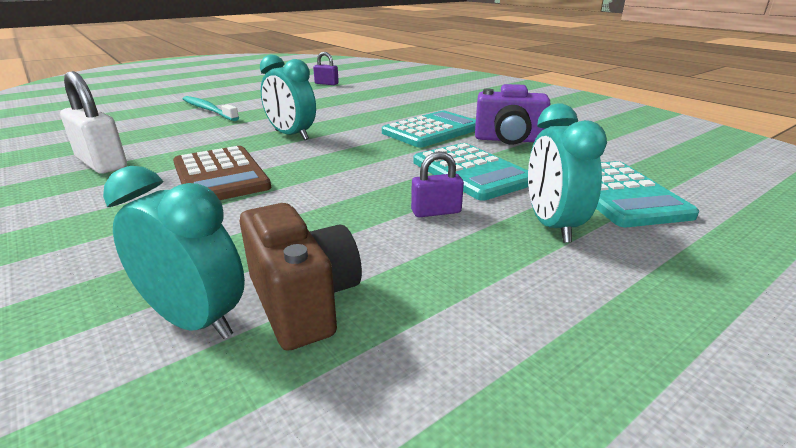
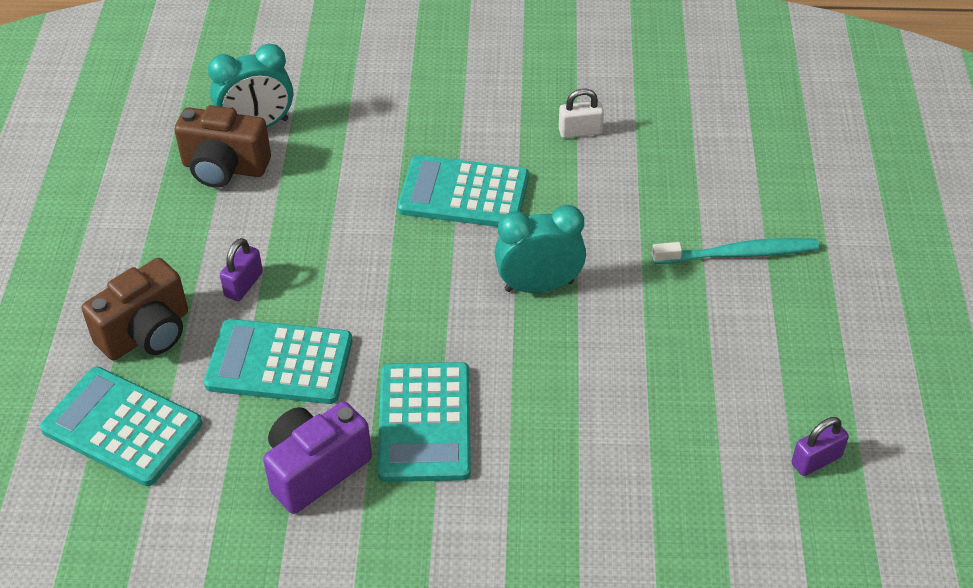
camera: 130 degrees right, 20 degrees up
white padlock [60,71,127,174] -> white padlock [559,88,604,138], size x0.57
brown calculator [173,146,271,200] -> turquoise calculator [398,155,529,227]
turquoise clock [528,103,607,243] -> brown camera [81,258,188,360]

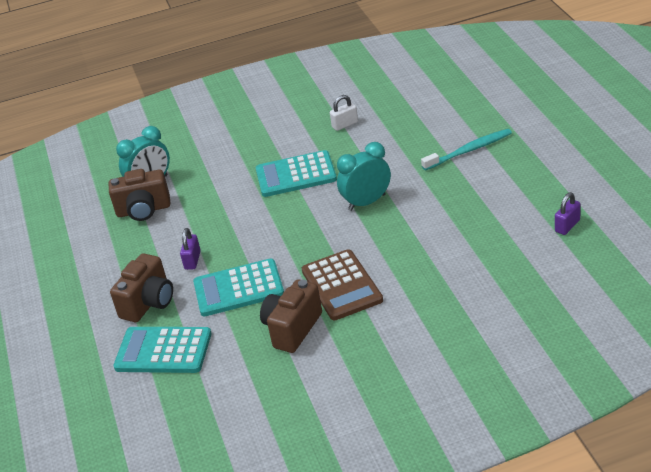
camera: 15 degrees left, 10 degrees down
purple camera [263,402,372,514] -> brown camera [260,279,322,353]
turquoise calculator [377,362,471,482] -> brown calculator [302,249,383,320]

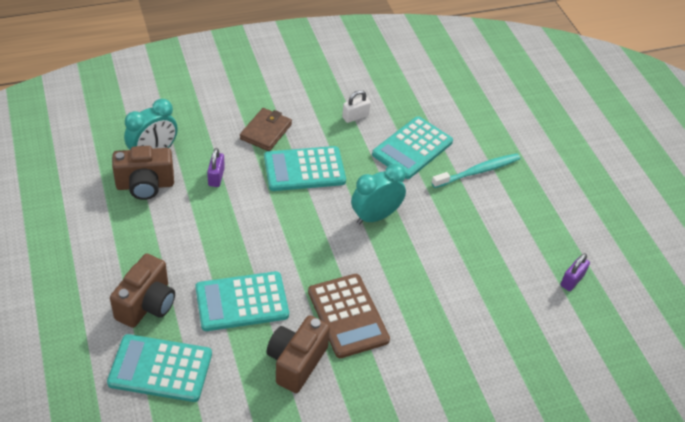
camera: 10 degrees left, 10 degrees up
purple padlock [180,228,201,270] -> purple padlock moved to [207,148,225,187]
none -> brown wallet [240,108,292,151]
none -> turquoise calculator [372,116,453,179]

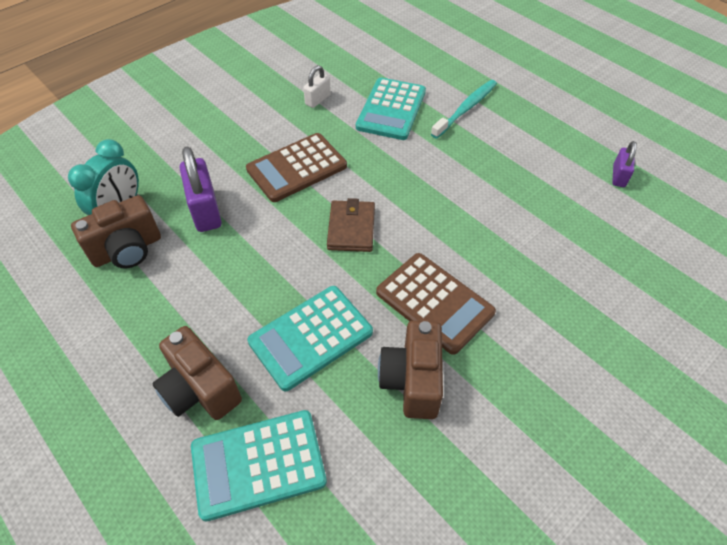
camera: 20 degrees left, 5 degrees up
brown camera [110,254,175,328] -> brown camera turned 135 degrees clockwise [152,326,242,420]
purple padlock [207,148,225,187] -> purple padlock [180,146,222,232], size x1.74
brown wallet [240,108,292,151] -> brown wallet moved to [327,198,375,252]
turquoise calculator [264,146,346,191] -> brown calculator [246,133,347,202]
turquoise clock [351,164,406,224] -> none

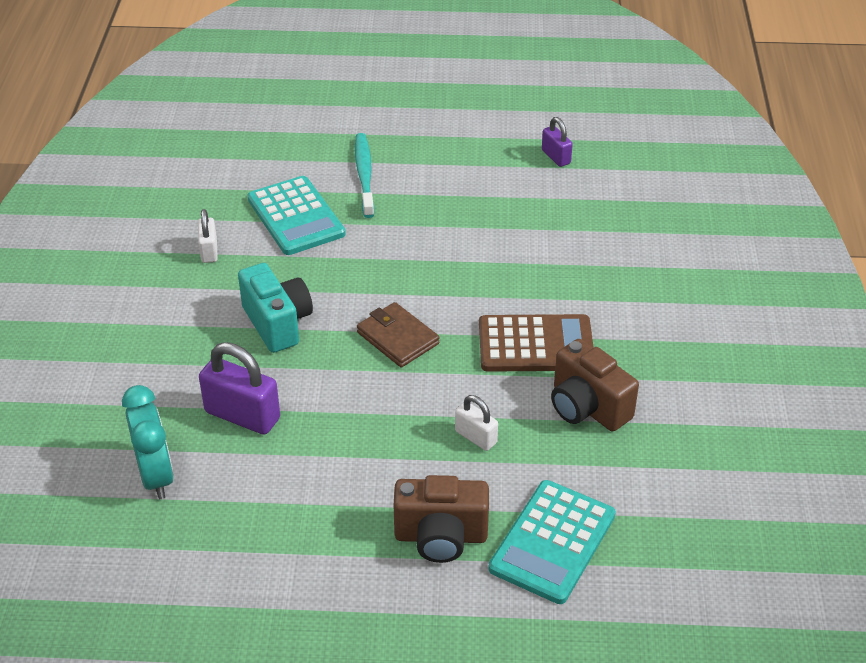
camera: 45 degrees left, 10 degrees down
brown camera [71,195,161,268] -> none
brown calculator [246,133,347,202] -> turquoise camera [238,263,313,353]
turquoise calculator [247,286,373,391] -> white padlock [455,395,498,451]

